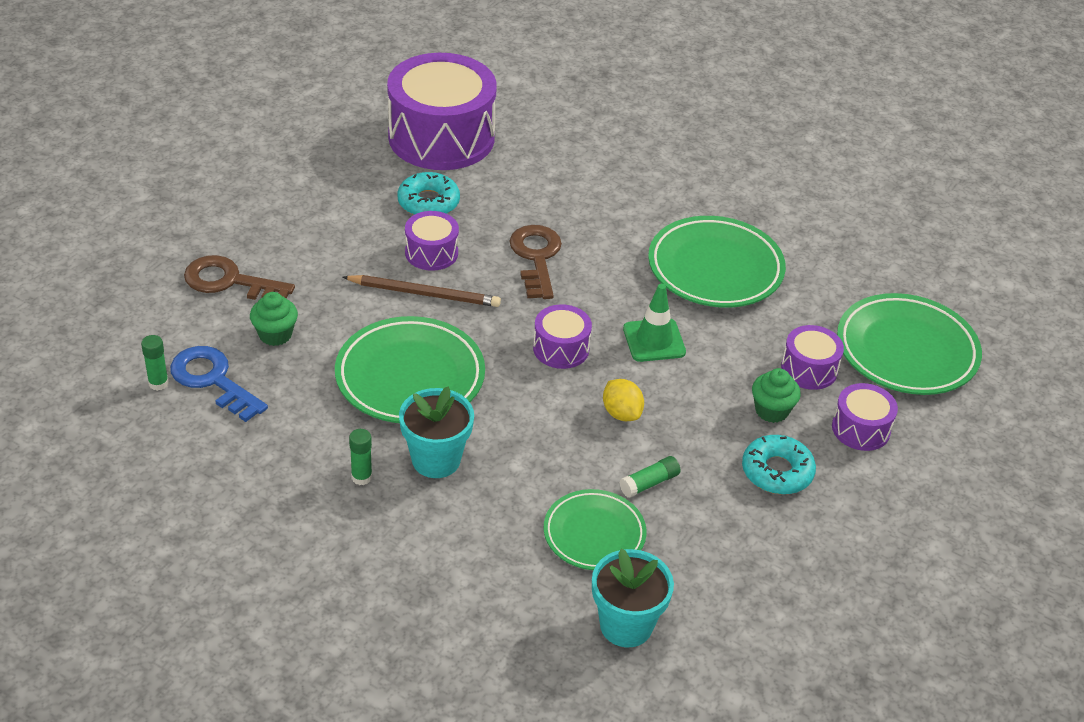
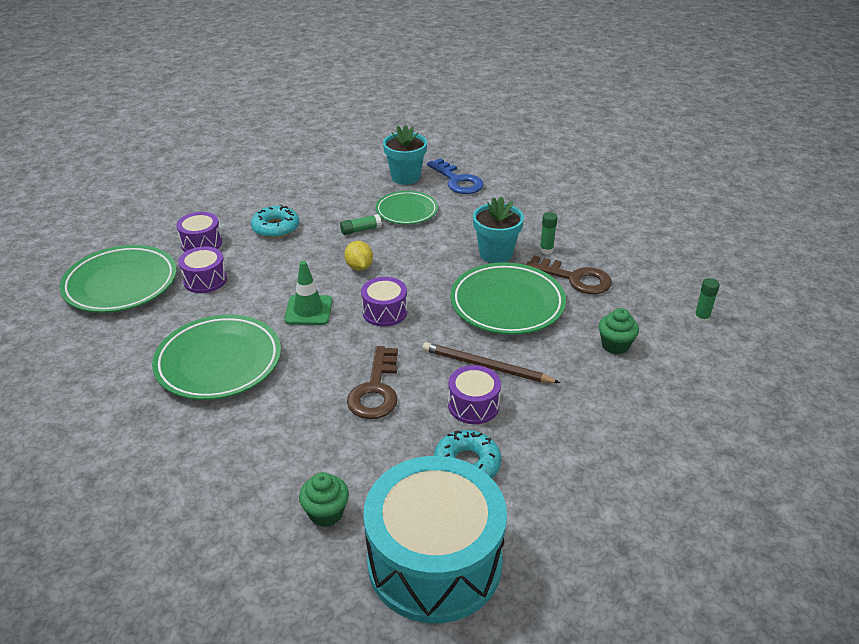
camera: 165 degrees left, 5 degrees down
blue key [170,346,268,422] -> blue key moved to [427,158,484,194]
brown key [184,255,295,300] -> brown key moved to [526,256,612,294]
purple drum [387,53,497,170] -> turquoise drum [363,456,507,623]
green cupcake [752,368,801,423] -> green cupcake moved to [299,472,349,527]

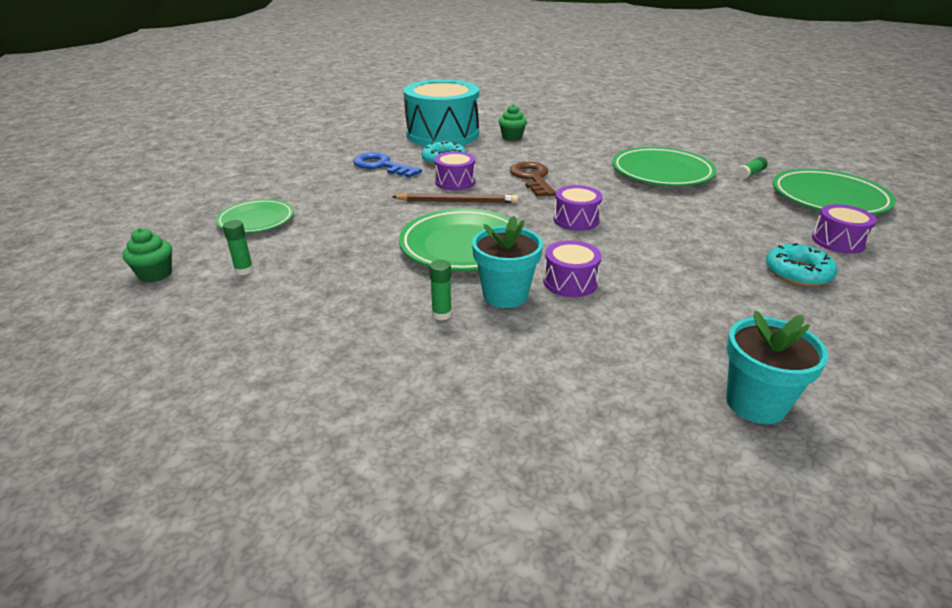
camera: 160 degrees right, 5 degrees down
purple drum [178,246,227,293] -> purple drum moved to [543,240,602,297]
green traffic cone [284,261,333,325] -> none
green glue stick [340,214,382,235] -> green glue stick moved to [736,157,768,179]
yellow lemon [344,241,373,271] -> none
green plate [376,191,438,224] -> green plate moved to [216,199,294,233]
blue key [427,158,484,194] -> blue key moved to [353,152,422,178]
brown key [526,256,612,294] -> none
green cupcake [599,308,639,354] -> green cupcake moved to [123,228,172,283]

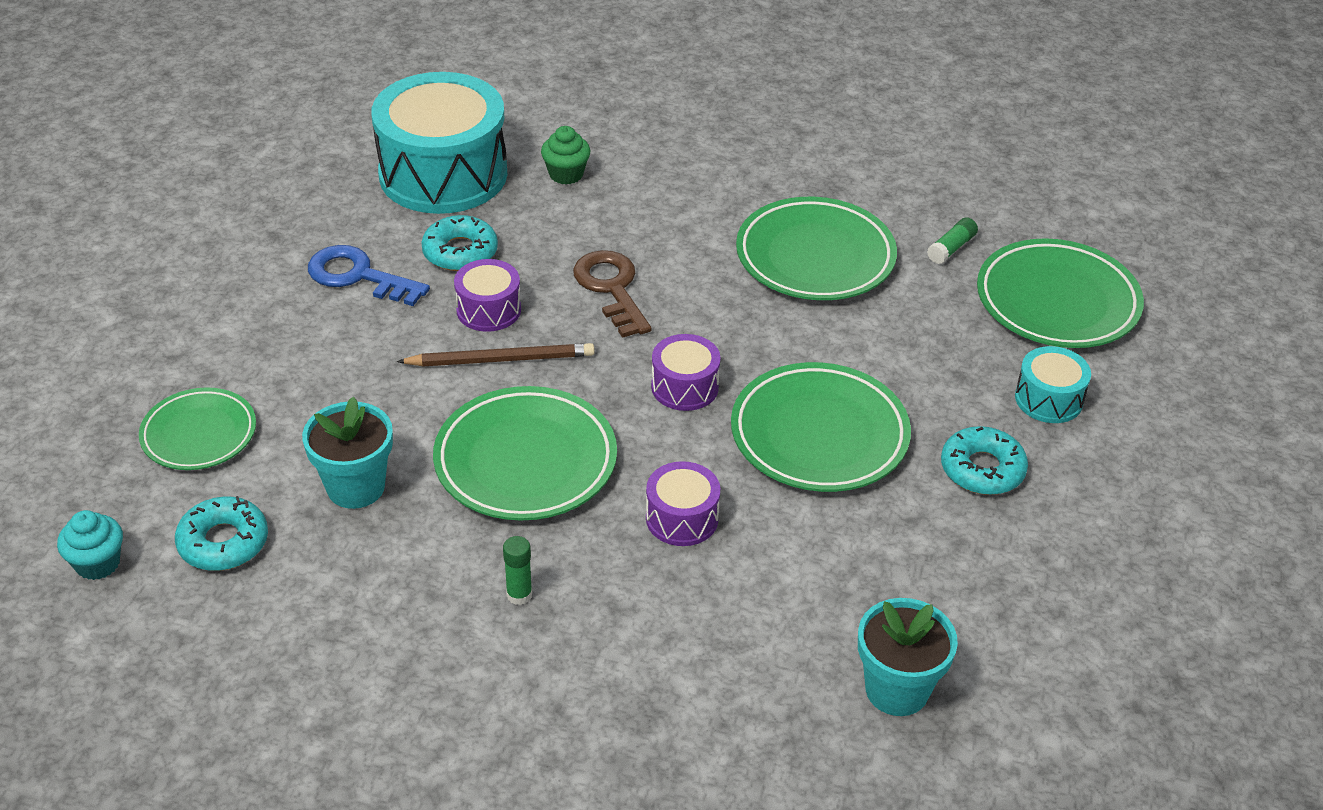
camera: 10 degrees left, 10 degrees up
green cupcake [123,228,172,283] -> turquoise cupcake [57,510,123,580]
green glue stick [223,220,253,275] -> turquoise donut [175,496,268,571]
turquoise flower pot [472,216,543,308] -> turquoise flower pot moved to [302,396,393,509]
purple drum [812,204,877,254] -> turquoise drum [1015,346,1091,423]
none -> green plate [731,362,911,492]

